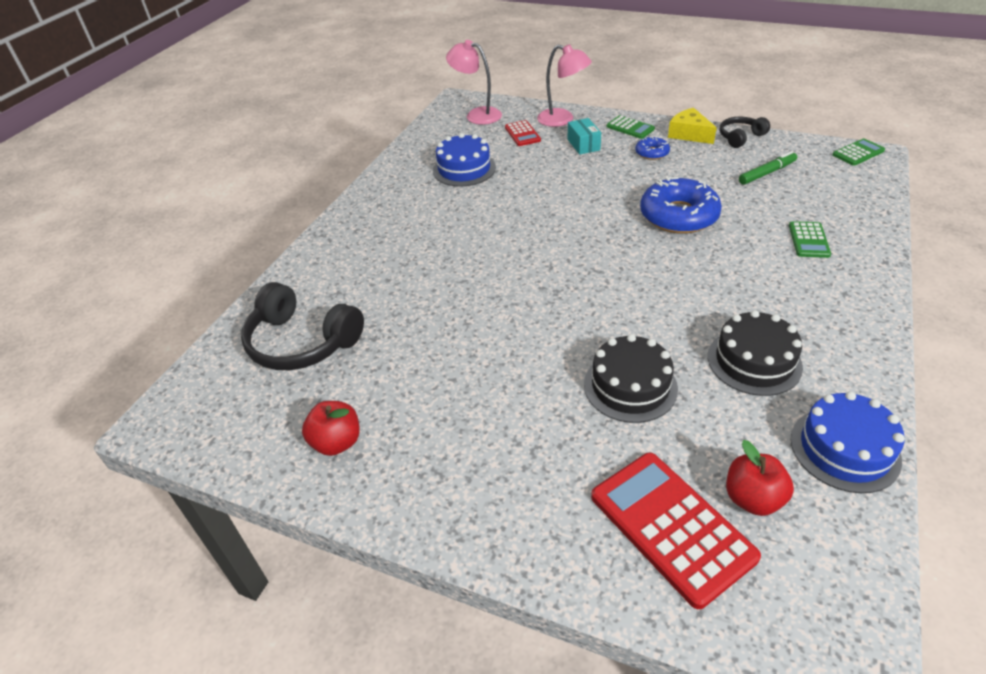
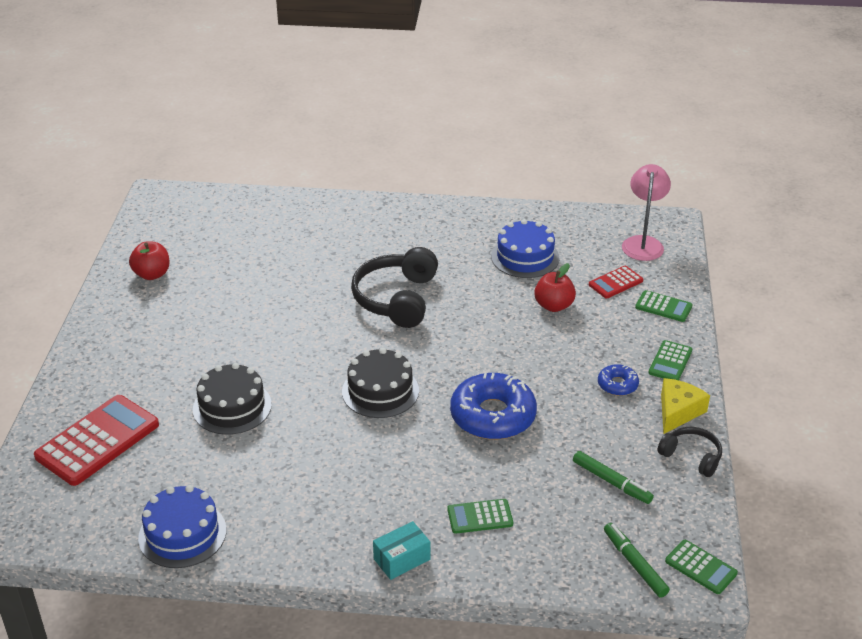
camera: 70 degrees right, 5 degrees down
black headphones [241,282,364,370] -> black headphones moved to [351,247,438,328]
pink lamp [537,44,592,127] -> green calculator [635,290,692,322]
turquoise box [568,118,601,155] -> turquoise box moved to [373,521,430,580]
black cake [708,310,803,396] -> black cake moved to [342,348,419,418]
red apple [726,440,794,516] -> red apple moved to [534,263,576,312]
none -> green marker [604,523,670,598]

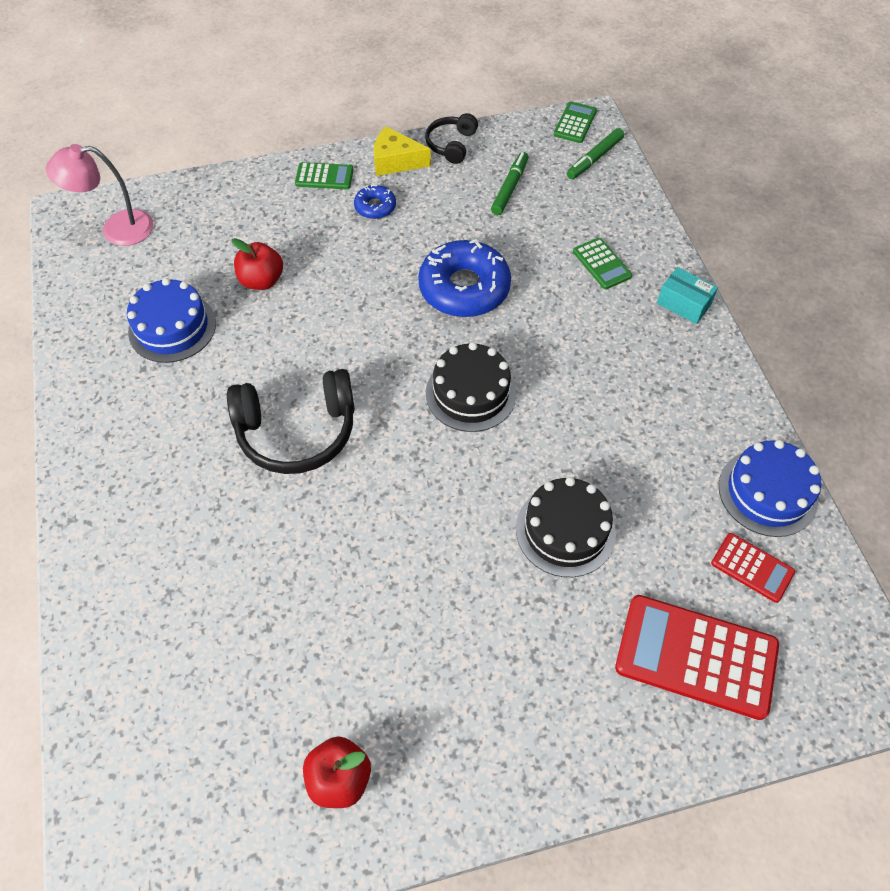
camera: 110 degrees left, 20 degrees up
red calculator [589,266,643,298] -> red calculator moved to [711,533,795,603]
green calculator [635,290,692,322] -> none

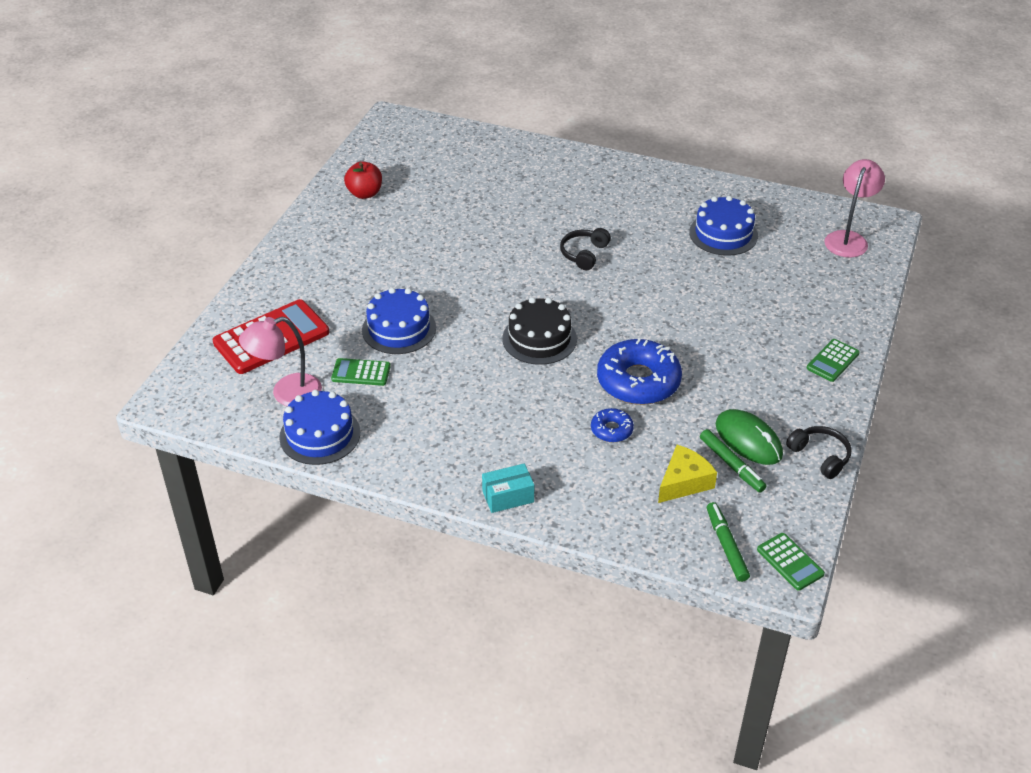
camera: 125 degrees right, 15 degrees down
black headphones [227,369,355,474] -> black headphones [560,228,611,270], size x0.55
red apple [231,238,283,290] -> none
blue donut [354,184,396,219] -> blue donut moved to [591,408,634,442]
yellow cheese [374,126,431,176] -> yellow cheese moved to [658,445,717,503]
black cake [516,477,616,577] -> blue cake [362,288,436,354]
green calculator [573,238,632,289] -> green calculator moved to [331,358,391,386]
red calculator [711,533,795,603] -> pink lamp [239,317,322,406]
none -> green mouse [716,409,783,465]

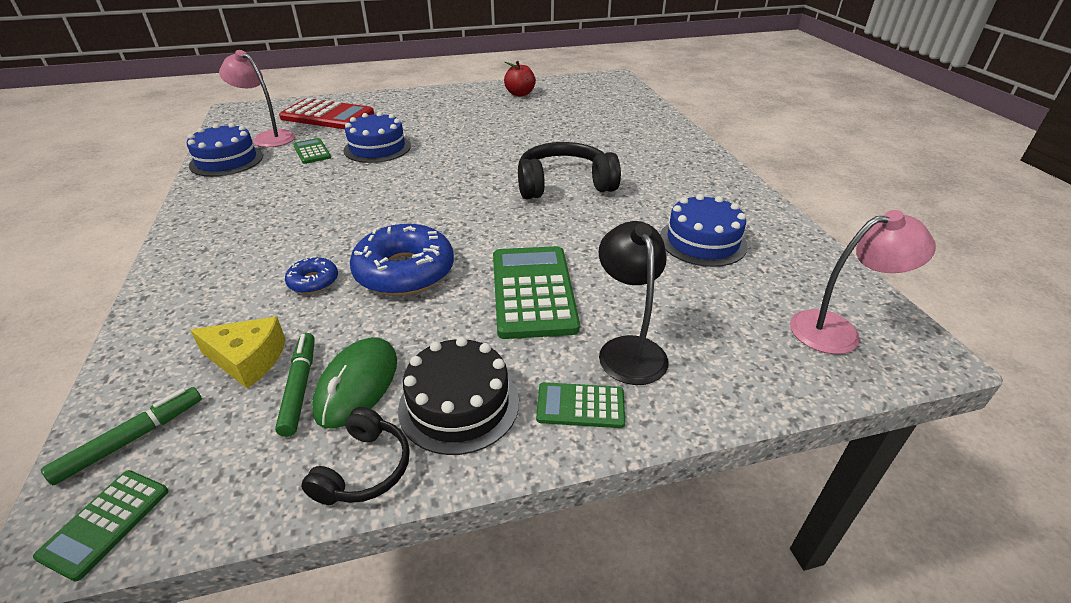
camera: 55 degrees right, 5 degrees down
turquoise box [482,463,534,513] -> none
black cake [502,297,577,365] -> black cake moved to [398,337,519,455]
black headphones [560,228,611,270] -> black headphones [518,142,621,199], size x1.80
green marker [700,429,767,493] -> green marker turned 150 degrees clockwise [275,333,315,437]
none -> green calculator [493,246,580,339]
none -> black lamp [599,221,669,385]

